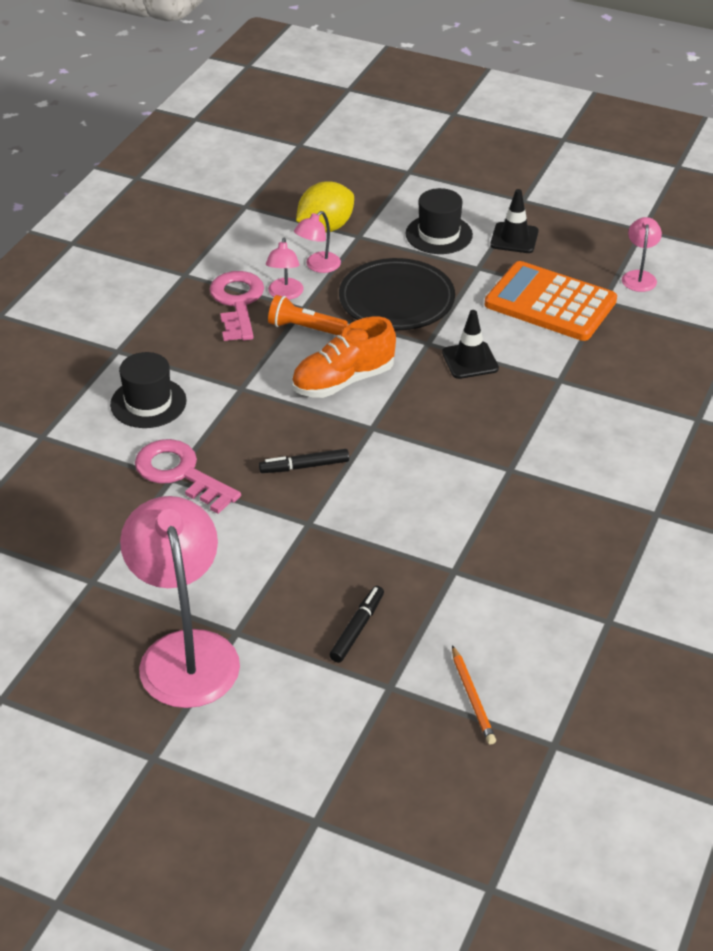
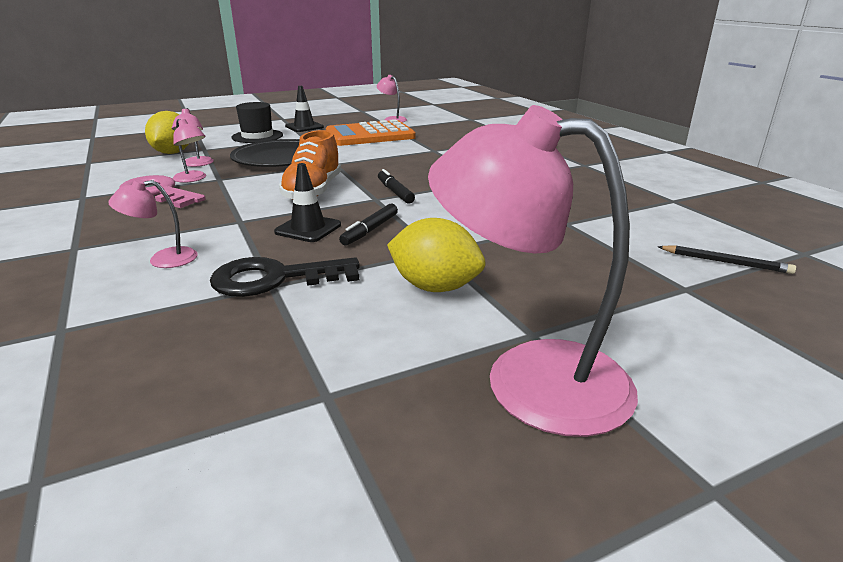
camera: 50 degrees left, 15 degrees down
black hat [110,352,187,428] -> pink lamp [108,179,198,268]
pink key [135,439,241,514] -> black key [210,257,360,297]
orange flashlight [268,295,348,335] -> none
black marker [330,586,384,663] -> black marker moved to [378,169,415,204]
black traffic cone [442,310,499,379] -> black traffic cone moved to [274,163,341,242]
orange pencil [452,645,496,744] -> black pencil [657,245,796,274]
none -> yellow lemon [387,218,485,292]

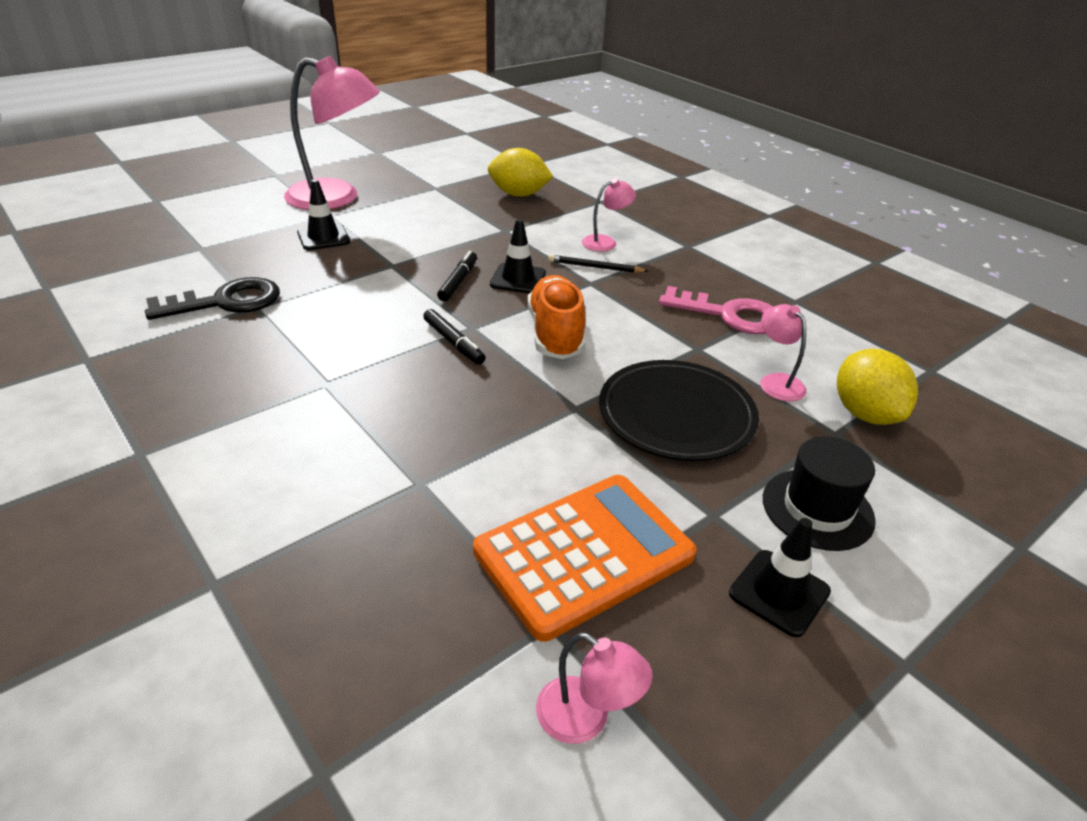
camera: 165 degrees right, 10 degrees up
pink lamp [173,119,206,183] -> none
black key [210,257,360,297] -> black key moved to [145,277,280,320]
yellow lemon [387,218,485,292] -> yellow lemon moved to [488,148,553,197]
black pencil [657,245,796,274] -> black pencil moved to [548,255,648,273]
none -> black traffic cone [297,179,350,250]

